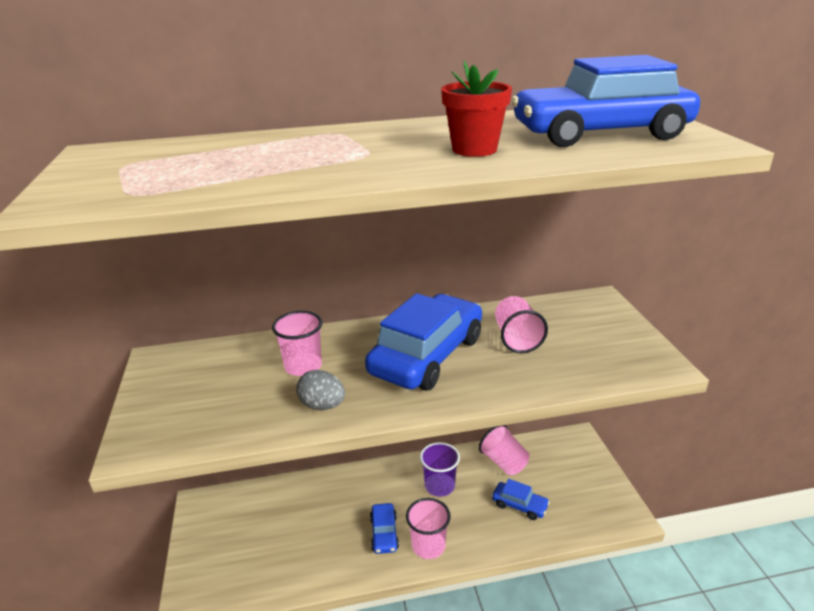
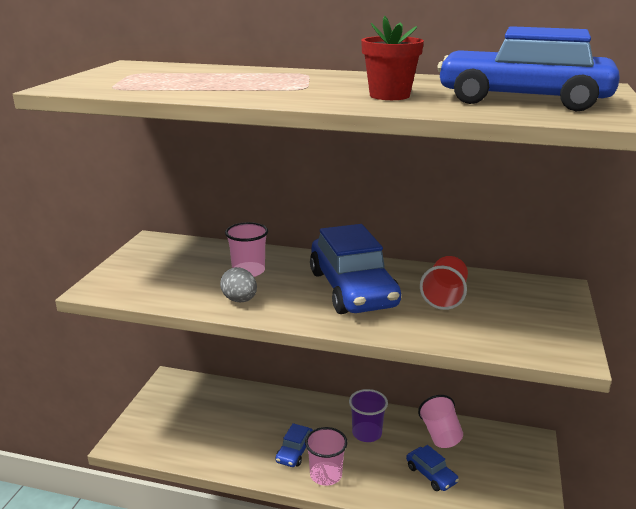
camera: 25 degrees right, 5 degrees down
blue car [365,293,482,391] -> blue car turned 105 degrees clockwise [310,224,401,314]
pink cup [495,296,548,353] -> red cup [420,256,468,310]

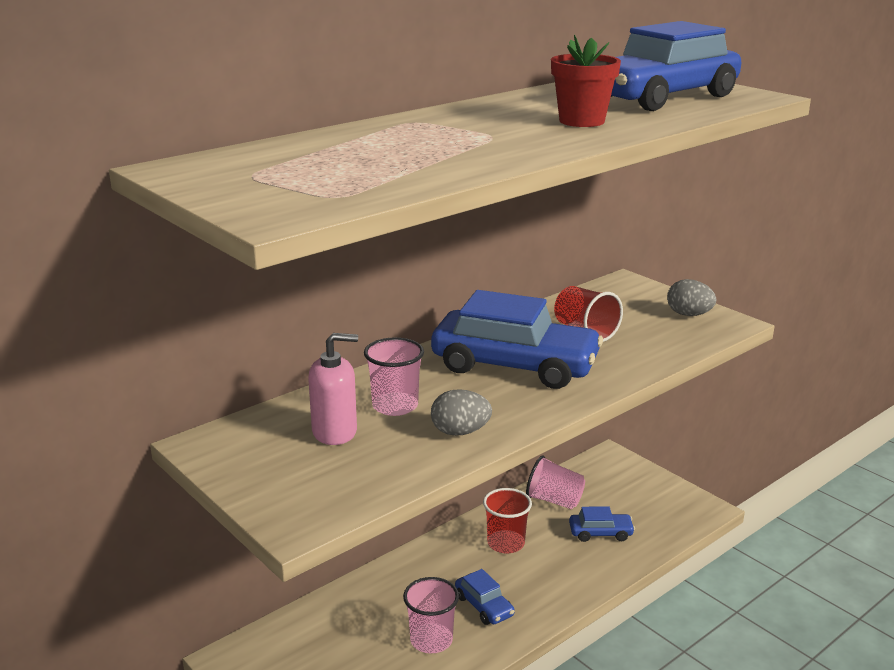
camera: 55 degrees left, 0 degrees up
pink cup [305,427,348,486] -> pink cup moved to [403,577,459,653]
purple cup [349,389,388,442] -> red cup [483,488,532,553]
none -> pink soap dispenser [308,333,358,445]
none -> grey egg [667,279,716,316]

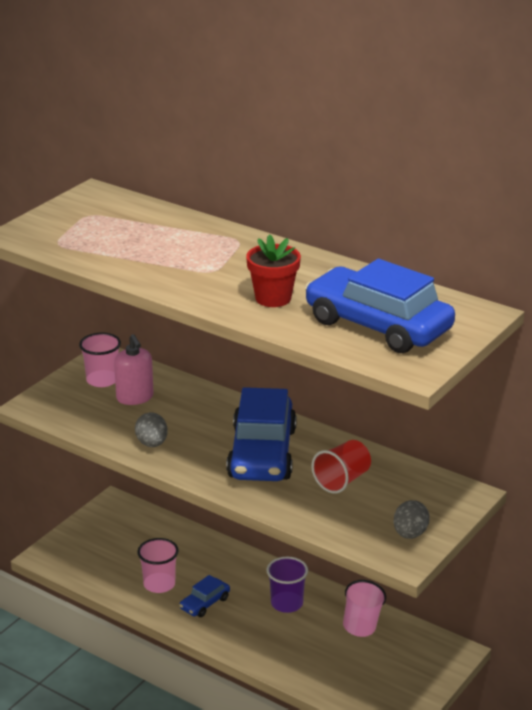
camera: 75 degrees right, 5 degrees up
pink cup [364,337,424,416] -> pink cup moved to [79,333,121,387]
red cup [483,488,532,553] -> purple cup [266,557,308,613]
blue car [569,506,635,542] -> none

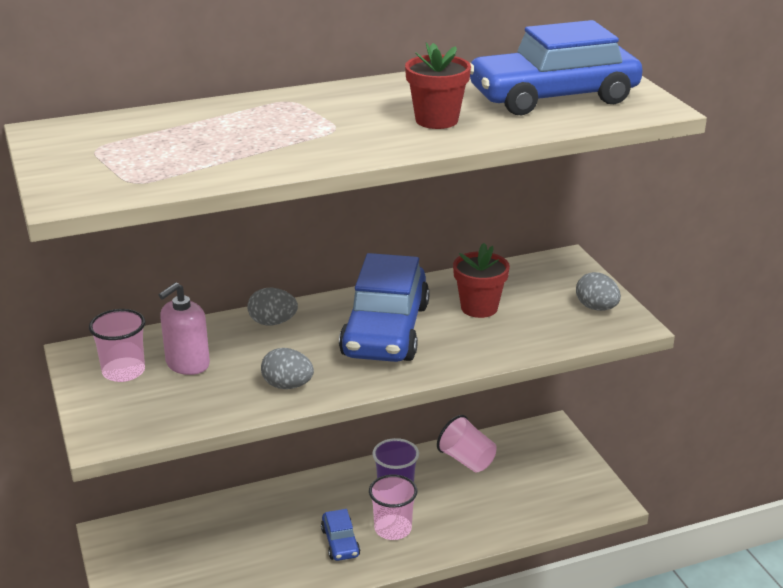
camera: 55 degrees left, 0 degrees up
pink soap dispenser [114,334,154,405] -> pink soap dispenser turned 120 degrees clockwise [159,282,210,375]
pink cup [137,538,179,593] -> pink cup moved to [369,474,417,540]
blue car [226,387,297,481] -> blue car turned 60 degrees clockwise [339,253,430,362]
red cup [311,440,371,494] -> red flower pot [453,243,510,318]
none -> grey egg [247,288,298,325]

